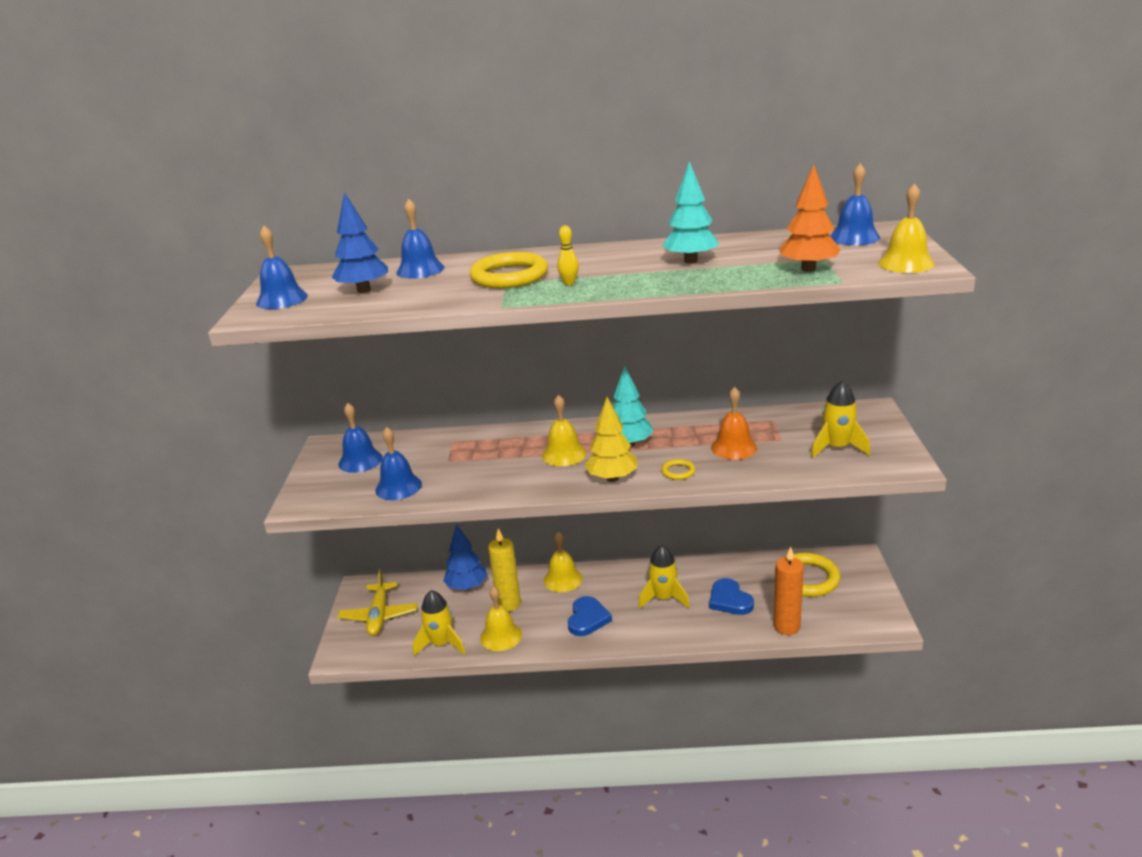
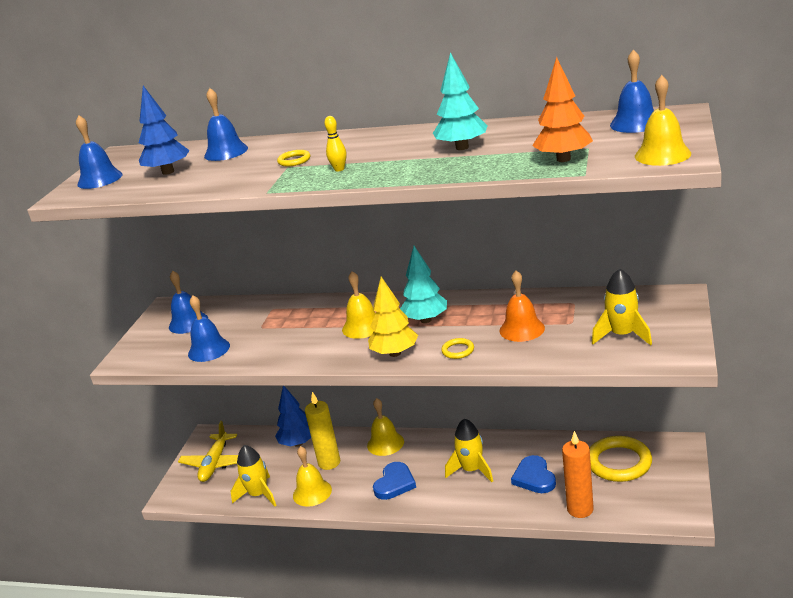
camera: 15 degrees right, 0 degrees up
yellow ring [469,252,548,288] -> yellow ring [277,150,310,166], size x0.46

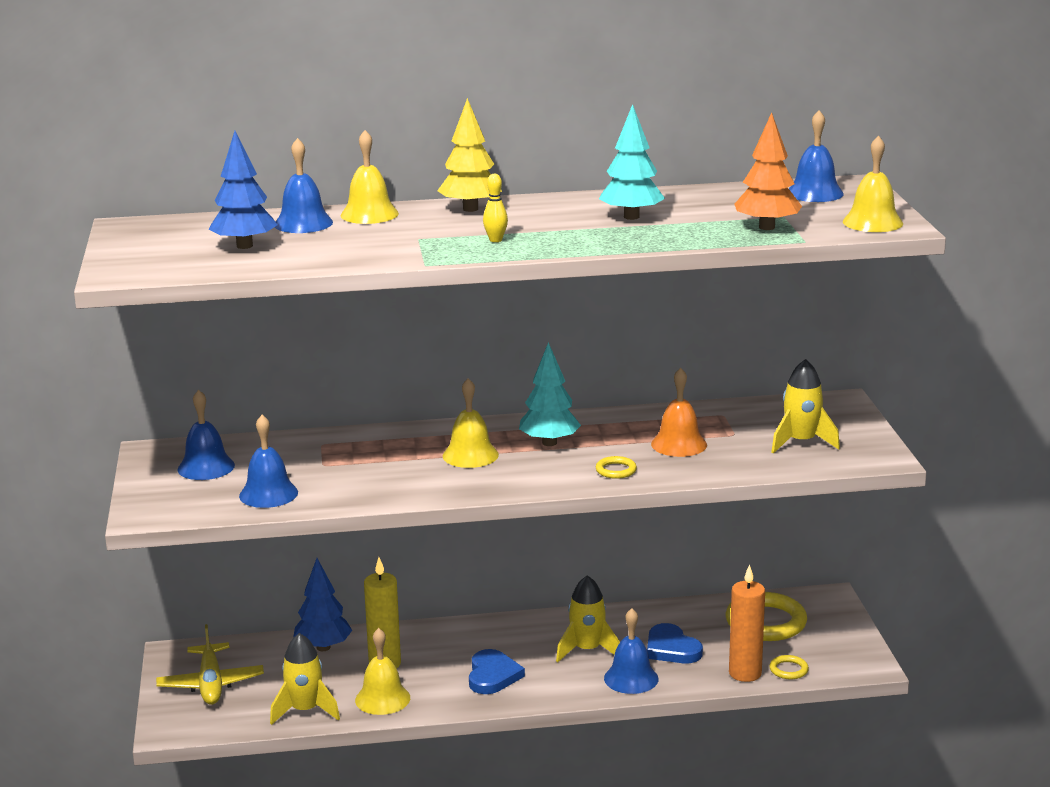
camera: 25 degrees left, 5 degrees down
blue bell [76,115,122,189] -> blue bell moved to [604,608,658,694]
yellow ring [277,150,310,166] -> yellow ring moved to [769,655,809,679]
yellow bell [367,398,404,456] -> yellow bell moved to [341,130,399,224]
yellow tree [368,277,418,357] -> yellow tree moved to [437,98,502,212]

